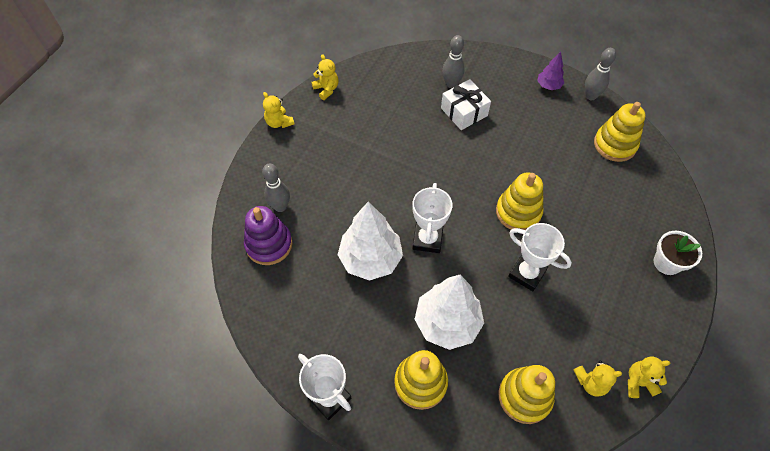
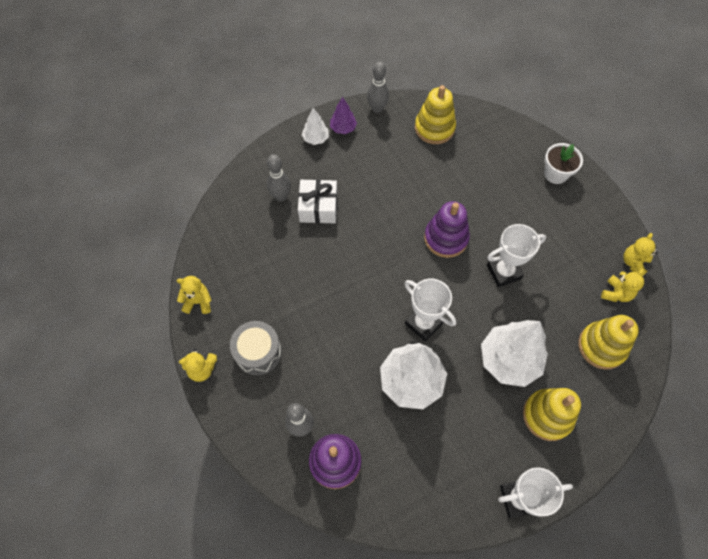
camera: 55 degrees left, 5 degrees up
yellow stacking toy [496,172,543,230] -> purple stacking toy [424,201,470,258]
none -> grey drum [230,321,282,375]
none -> white tree [302,108,329,145]

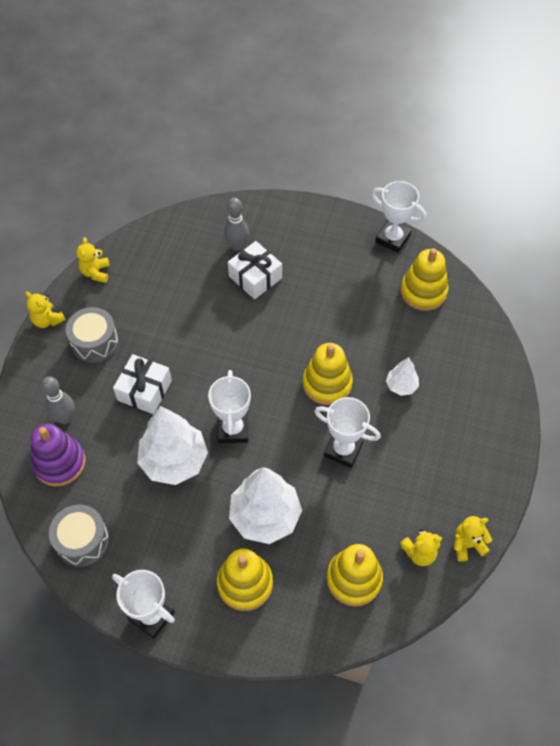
camera: 45 degrees right, 5 degrees down
yellow teddy bear [177,276,212,314] -> yellow teddy bear turned 135 degrees counterclockwise [77,237,110,283]
white tree [302,108,329,145] -> white tree moved to [386,357,419,396]
purple tree [330,97,357,134] -> none
grey bowling pin [367,61,389,113] -> white trophy [371,181,427,253]
purple stacking toy [424,201,470,258] -> yellow stacking toy [303,343,353,405]
white flower pot [544,143,583,184] -> none
none -> grey drum [49,505,109,567]
none -> white gift [113,354,172,414]

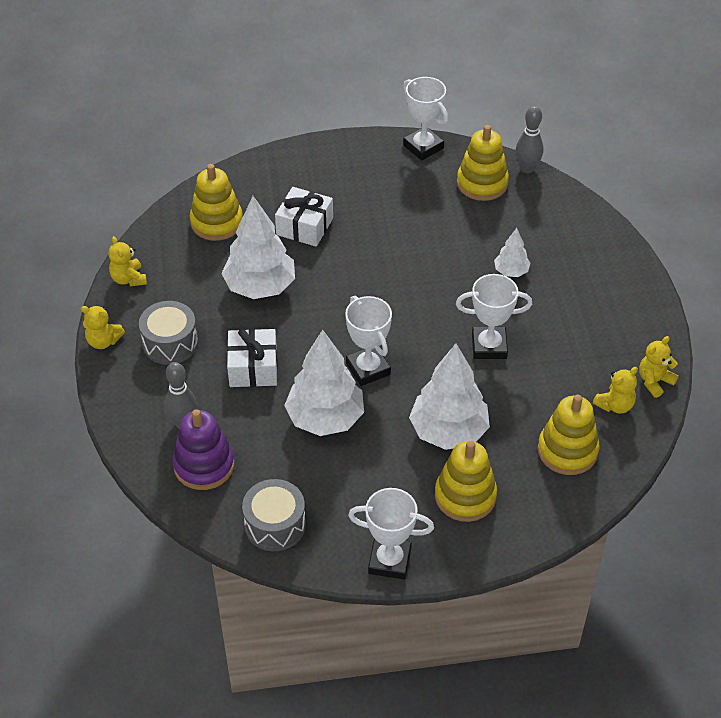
camera: 25 degrees left, 10 degrees down
grey bowling pin [224,198,249,251] -> grey bowling pin moved to [516,106,544,173]
yellow stacking toy [303,343,353,405] -> yellow stacking toy moved to [190,164,243,241]
white trophy [371,181,427,253] -> white trophy turned 45 degrees clockwise [403,77,448,161]
none -> white tree [221,196,295,299]

